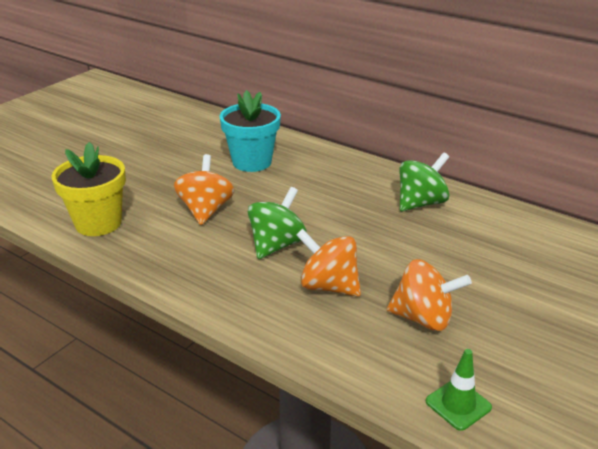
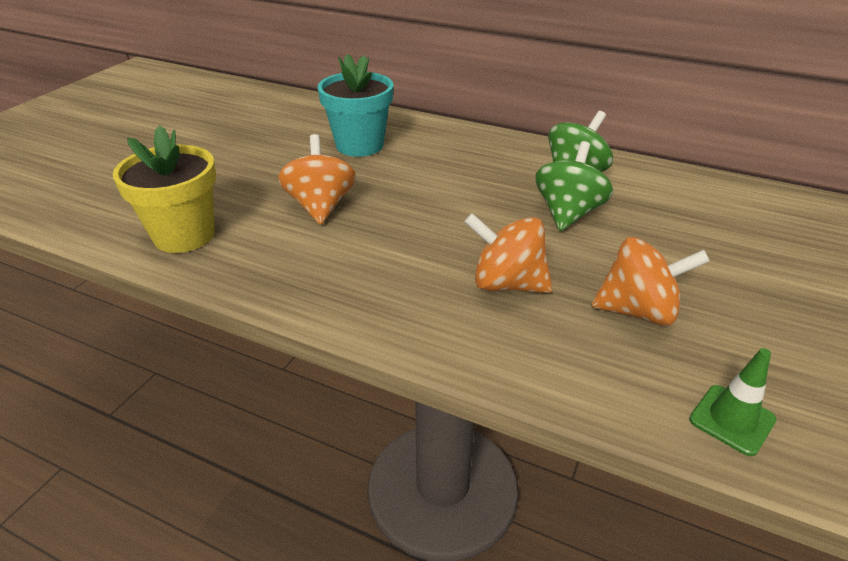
camera: 10 degrees left, 5 degrees up
green spinning top [248,187,307,259] -> green spinning top moved to [535,141,613,231]

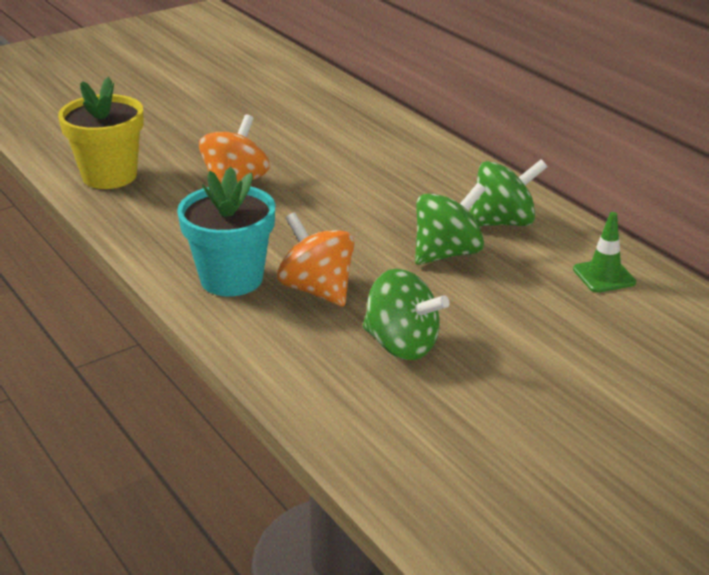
camera: 30 degrees right, 5 degrees down
turquoise flower pot [318,54,393,157] -> turquoise flower pot moved to [177,167,275,296]
orange spinning top [592,237,710,326] -> green spinning top [363,269,449,360]
green traffic cone [689,348,776,456] -> green traffic cone moved to [573,212,636,293]

